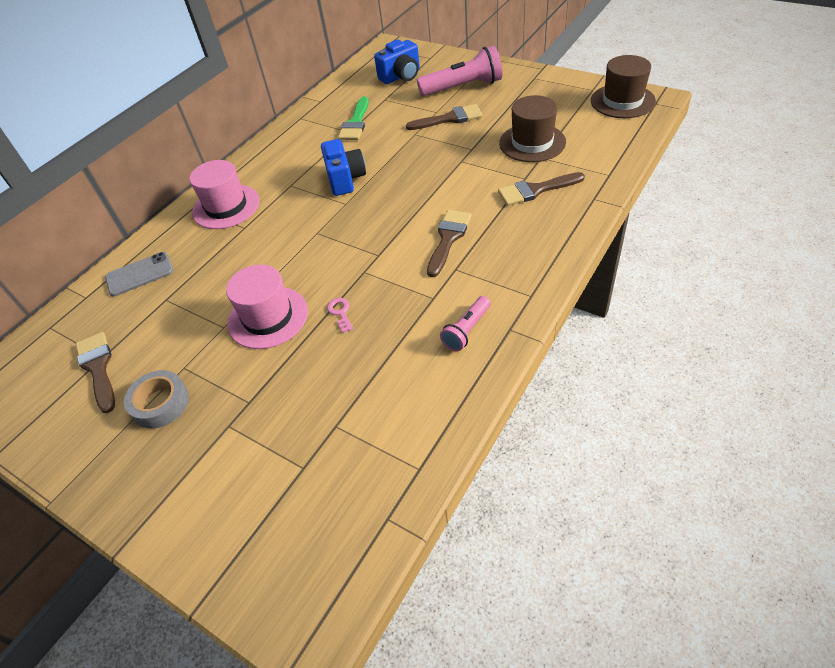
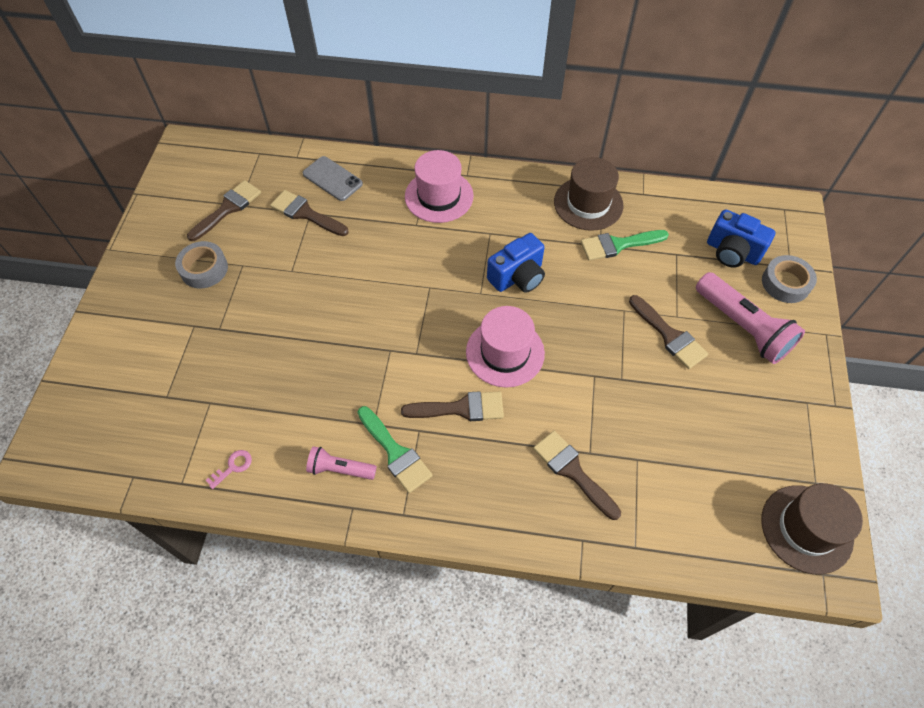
camera: 60 degrees right, 10 degrees up
pink hat [226,265,308,349] -> pink hat moved to [466,306,545,388]
pink key [327,298,353,333] -> pink key moved to [206,450,252,489]
brown hat [499,95,566,162] -> brown hat moved to [554,157,623,231]
none -> brown brush [270,190,349,236]
none -> green brush [358,406,433,493]
none -> grey tape [762,255,817,303]

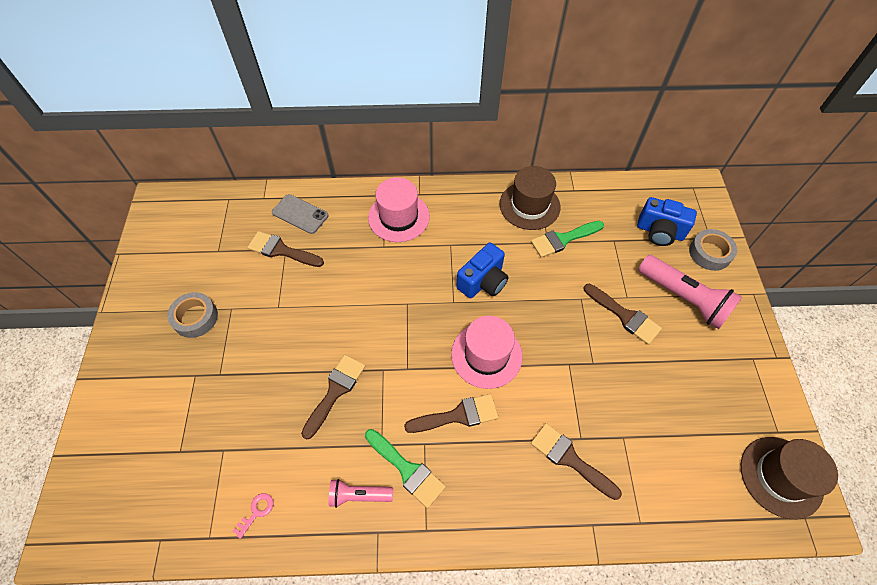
camera: 10 degrees left, 0 degrees up
brown brush [187,180,261,241] -> brown brush moved to [301,355,365,440]

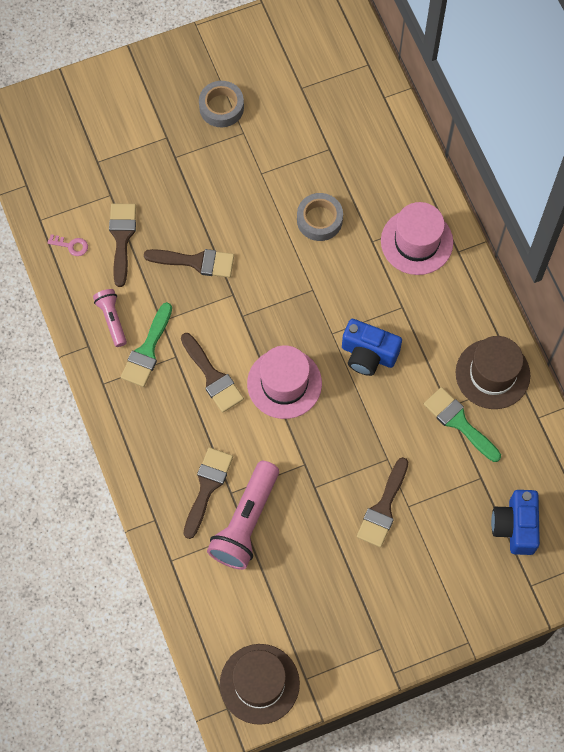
camera: 70 degrees right, 10 degrees up
brown brush [247,231,324,267] -> brown brush moved to [109,204,136,287]
grey phone [272,194,328,234] -> none
pink flashlight [638,255,742,329] -> pink flashlight moved to [207,461,279,570]
grey tape [689,229,737,271] -> grey tape moved to [297,193,343,241]

